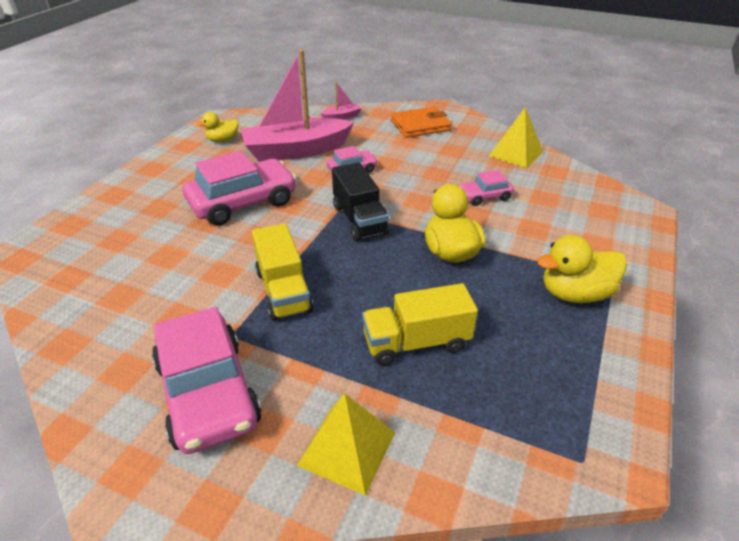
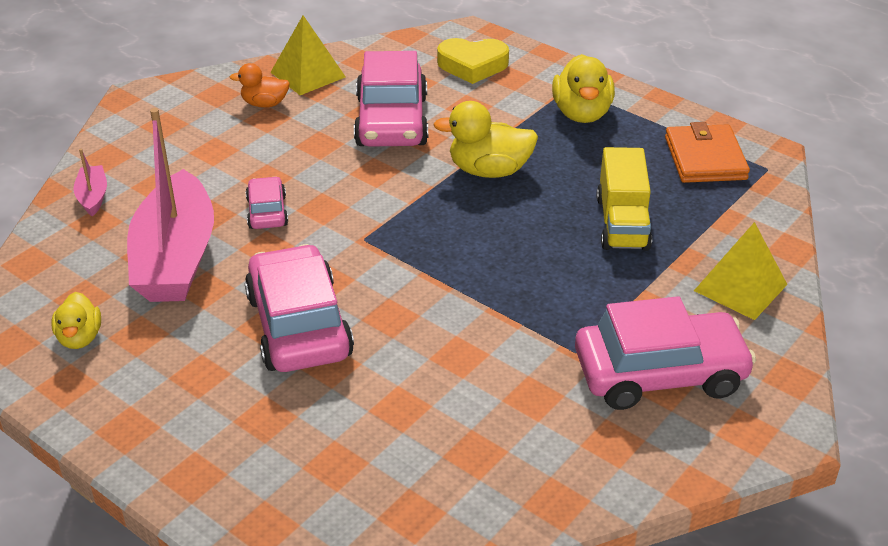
camera: 75 degrees left, 0 degrees up
yellow truck [252,223,313,321] -> none
black truck [332,162,389,241] -> none
orange wallet [391,107,452,138] -> orange wallet moved to [665,122,750,183]
pink car [459,170,514,206] -> pink car [354,51,428,147], size x1.98
none -> orange duck [230,63,290,108]
none -> yellow heart [437,38,509,84]

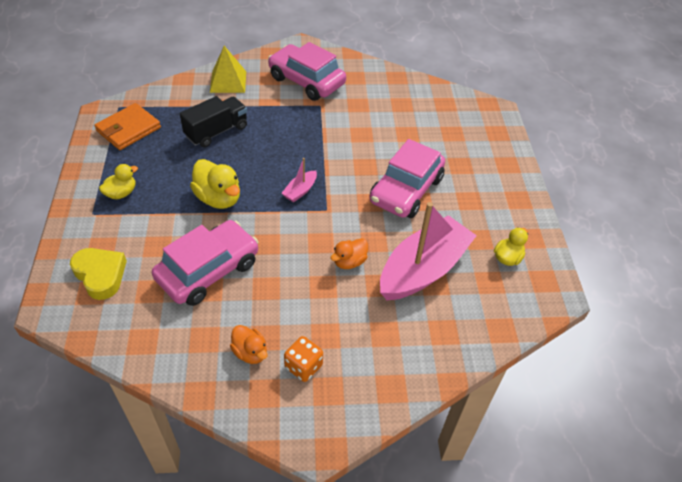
camera: 135 degrees left, 10 degrees up
pink boat [73,149,107,217] -> pink boat moved to [282,158,317,202]
pink car [246,176,288,229] -> orange duck [331,238,368,269]
yellow pyramid [270,15,346,95] -> none
yellow duck [552,54,615,123] -> yellow duck [99,164,138,199], size x0.62
yellow truck [596,147,652,251] -> black truck [180,96,247,147]
none -> orange dice [284,336,323,382]

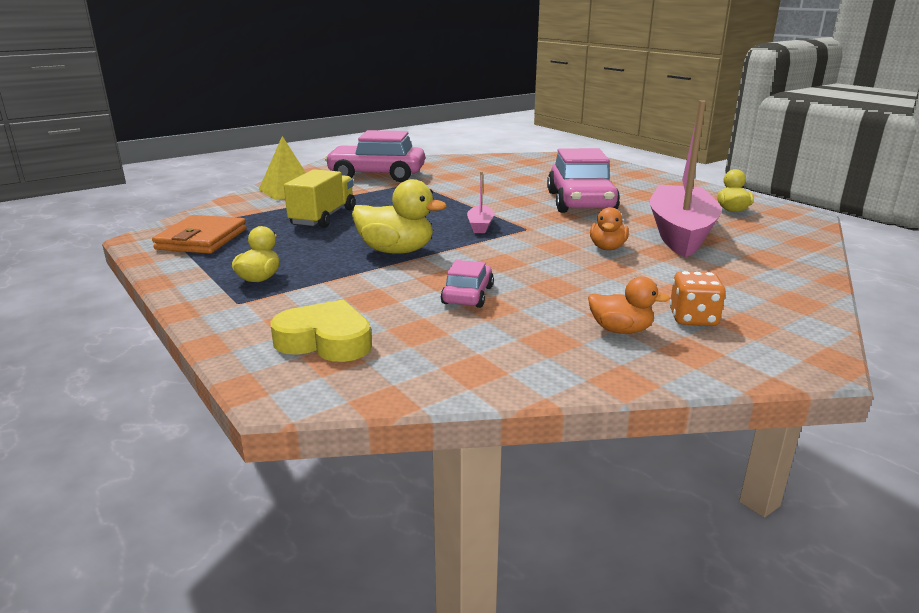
camera: 30 degrees left, 25 degrees down
pink car [152,220,258,306] -> pink car [441,260,494,308], size x0.50
black truck [180,96,247,147] -> yellow truck [284,169,355,228]

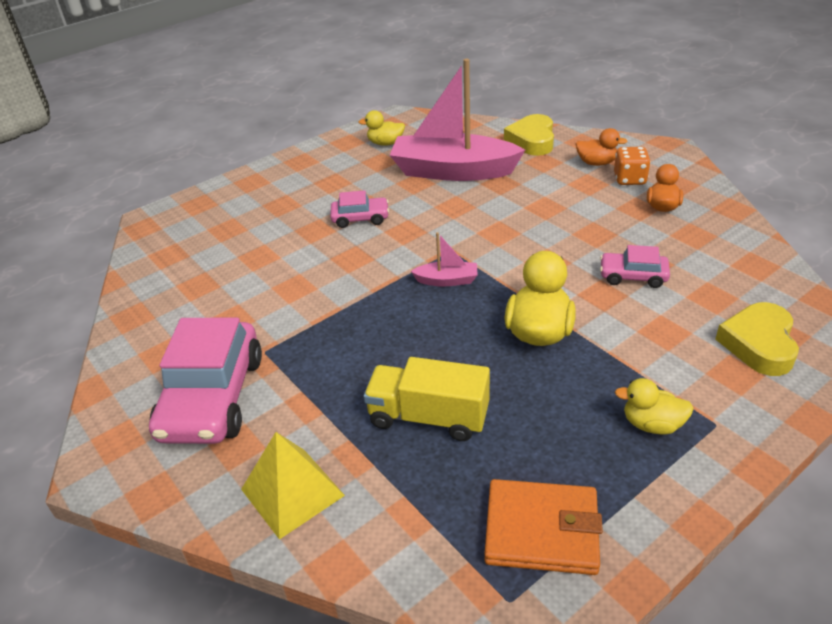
camera: 90 degrees left, 15 degrees up
pink car [547,148,620,213] -> pink car [330,190,389,228], size x0.50
orange duck [590,207,629,250] -> orange duck moved to [576,128,628,166]
none -> yellow heart [504,114,554,156]

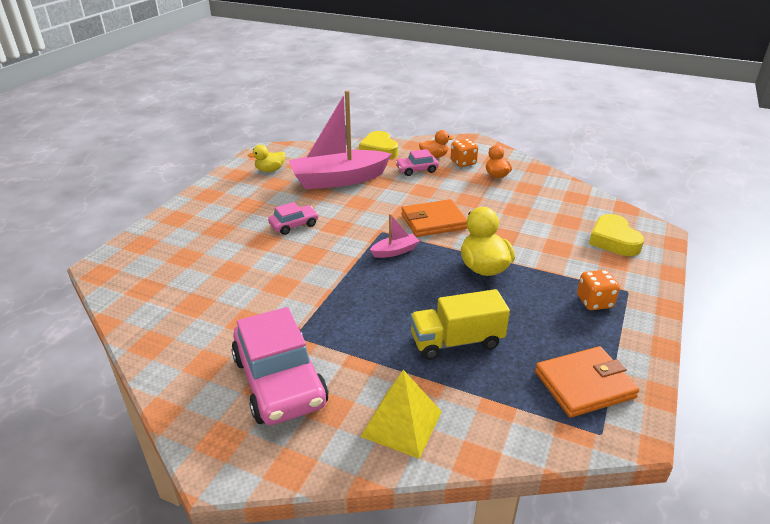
camera: 30 degrees left, 5 degrees down
pink car [600,245,670,288] -> pink car moved to [395,149,439,176]
yellow duck [615,378,694,435] -> orange dice [577,270,620,310]
none -> orange wallet [401,199,467,237]

